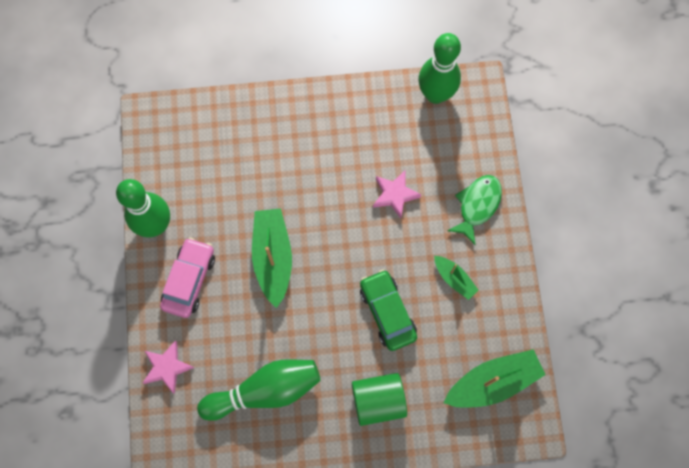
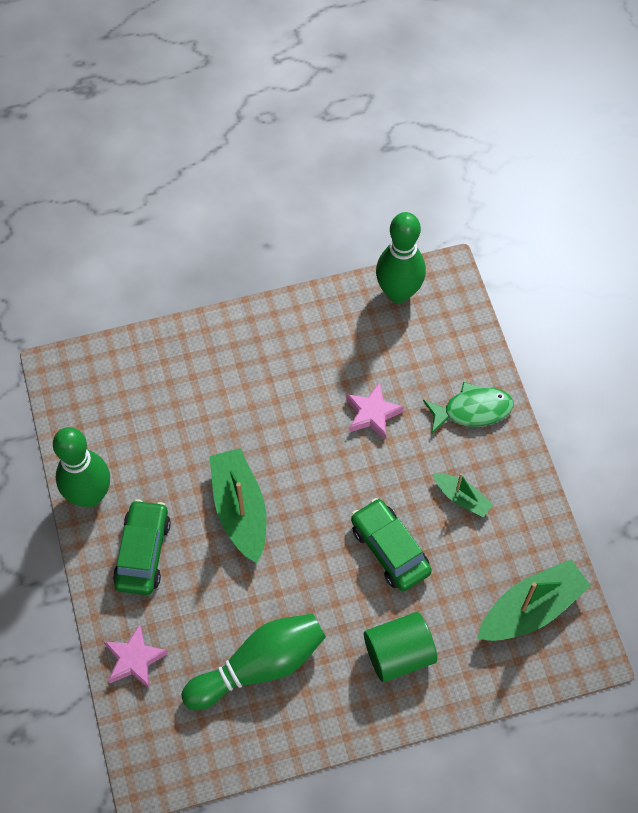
camera: 10 degrees left, 10 degrees down
pink car [160,237,215,318] -> green car [113,499,171,595]
green fish [447,175,502,245] -> green fish turned 60 degrees clockwise [423,382,514,433]

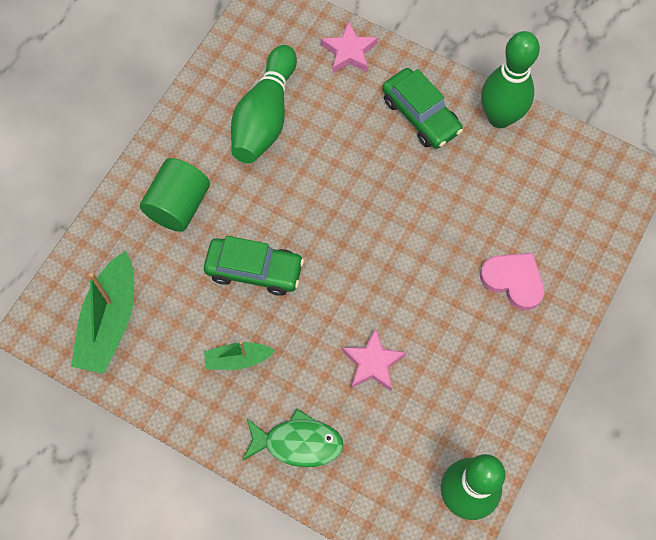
camera: 135 degrees right, 5 degrees up
green boat [209,448,266,563] -> none
green fish [423,382,514,433] -> green fish turned 120 degrees counterclockwise [242,409,344,467]
none -> pink heart [480,253,544,310]

